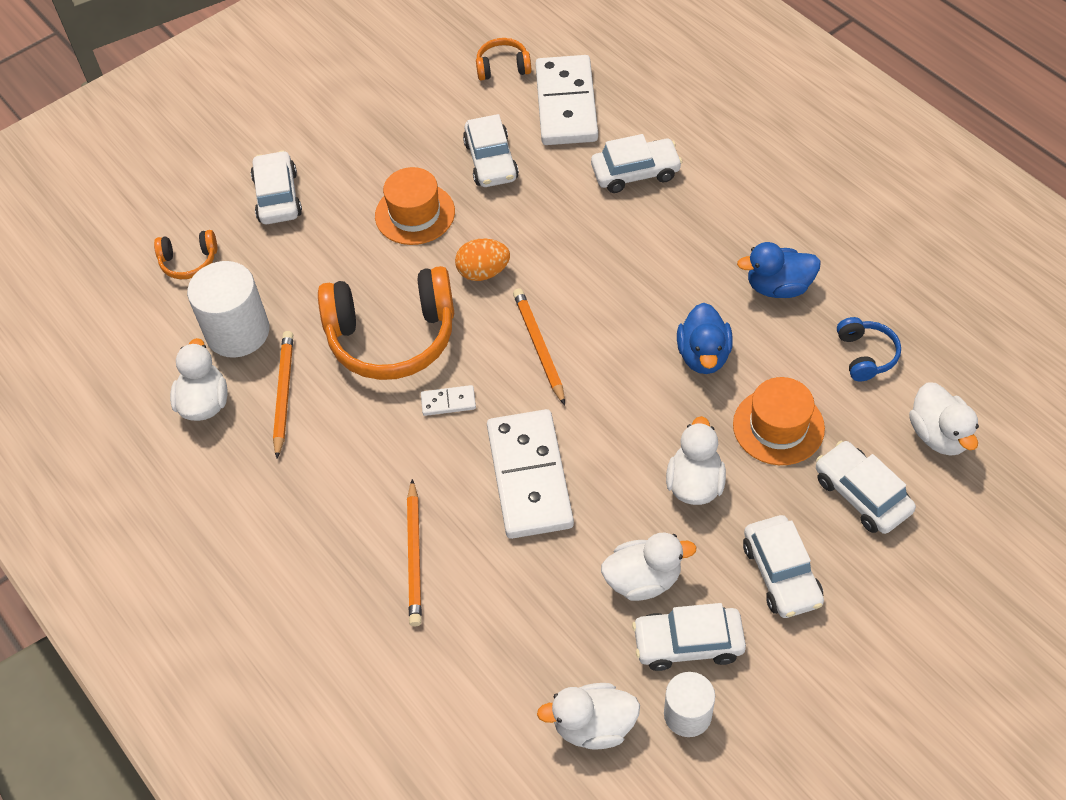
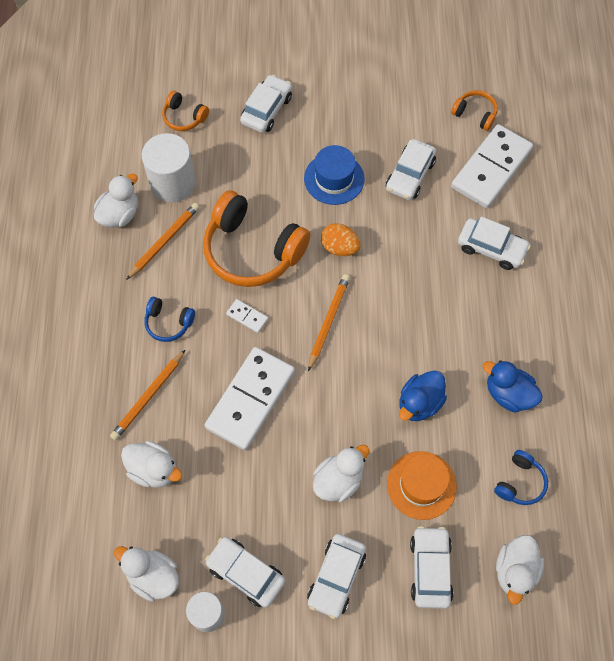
camera: 35 degrees right, 10 degrees up
orange hat [375,167,455,245] -> blue hat [304,145,365,205]
white duck [601,533,696,601] -> white duck moved to [121,441,182,488]
none -> blue headphones [144,297,195,342]

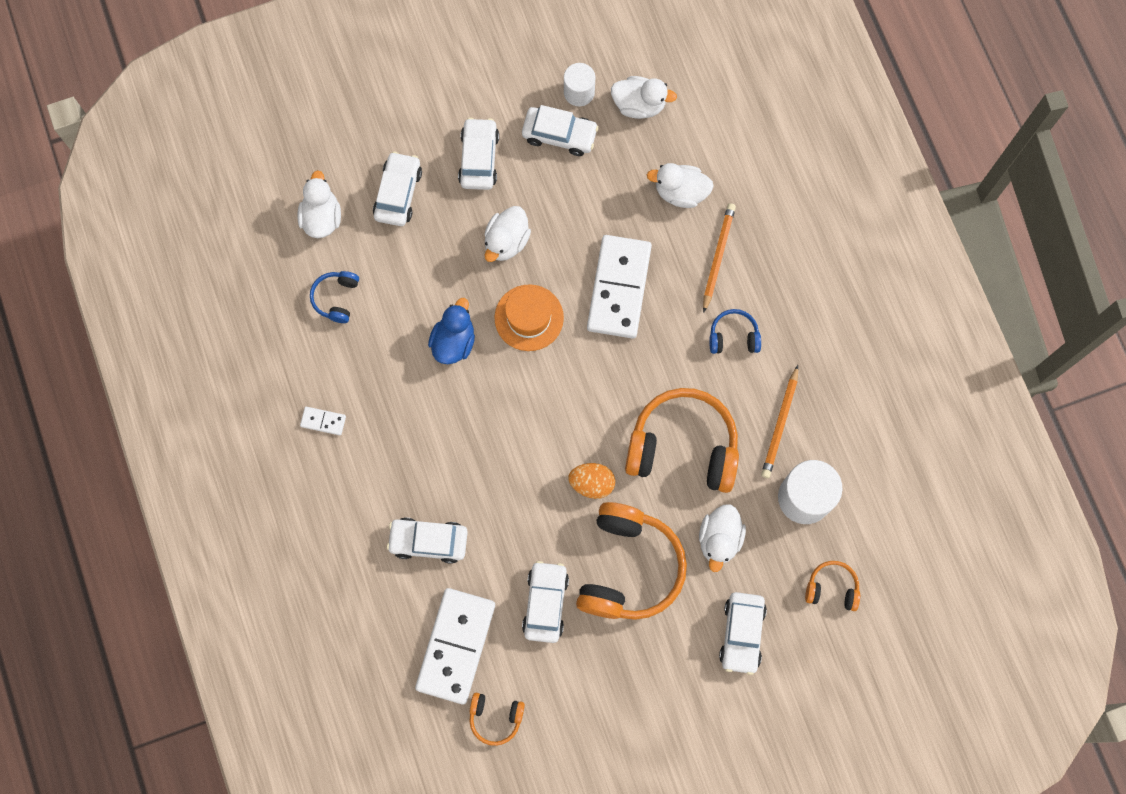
camera: 160 degrees right, 10 degrees up
white duck [94,174,138,228] -> white duck moved to [699,504,746,572]
white domino [226,299,268,333] -> white domino moved to [300,407,346,435]
blue hat [304,145,365,205] -> orange headphones [576,502,687,620]
orange pencil [308,274,350,371] -> none
orange hat [387,451,457,520] -> orange hat moved to [494,284,564,351]
white car [410,526,454,609] -> white car turned 150 degrees counterclockwise [373,152,422,226]
blue duck [483,360,543,413] -> none

